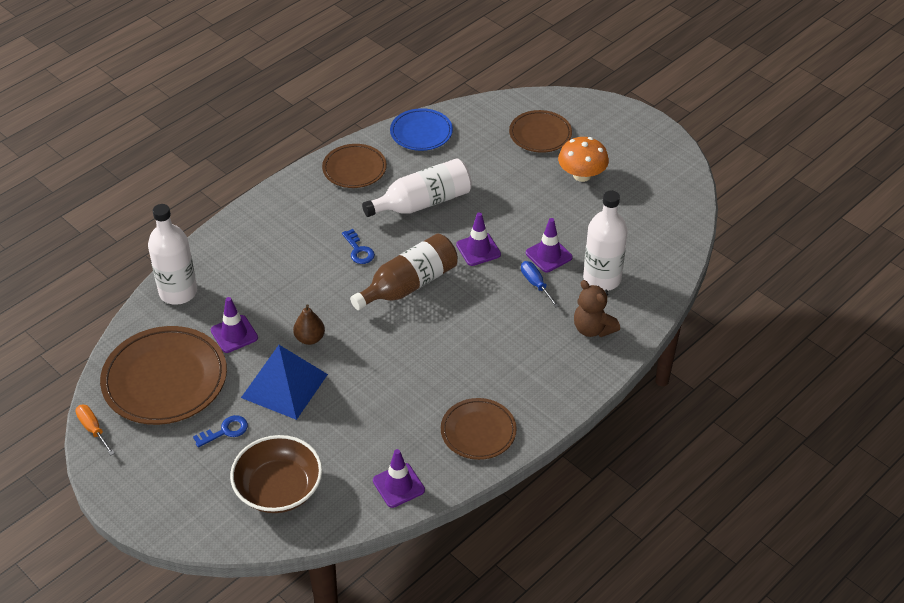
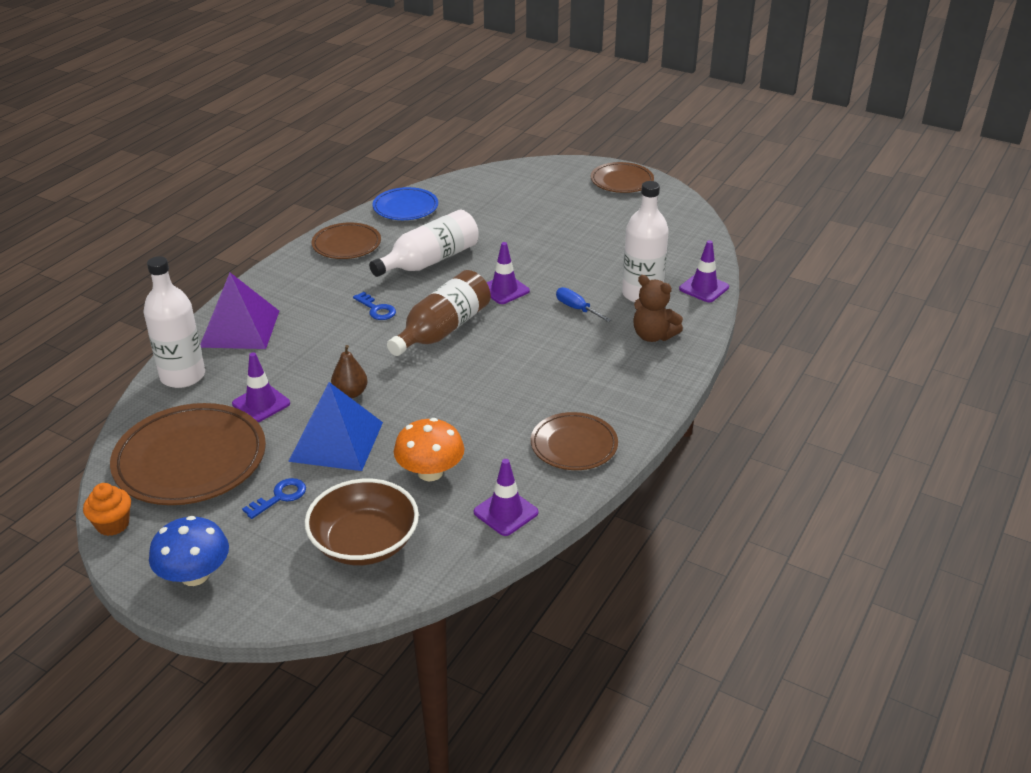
camera: 15 degrees left, 10 degrees down
orange screwdriver [76,405,115,455] -> orange cupcake [83,483,131,536]
brown plate [509,110,572,153] -> brown plate moved to [591,162,654,193]
purple traffic cone [526,218,573,273] -> purple traffic cone moved to [679,240,729,302]
orange mushroom [558,137,609,182] -> orange mushroom moved to [394,418,465,481]
none -> blue mushroom [149,516,229,586]
none -> purple pyramid [200,273,279,349]

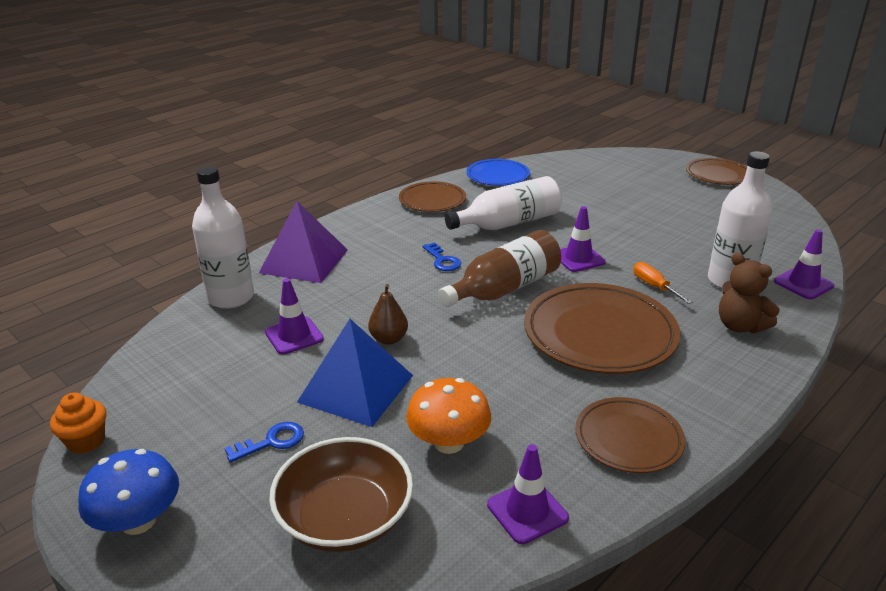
camera: 15 degrees right, 5 degrees down
brown plate [110,403,266,505] -> brown plate moved to [524,283,680,374]
blue screwdriver [556,287,611,322] -> orange screwdriver [633,262,692,304]

